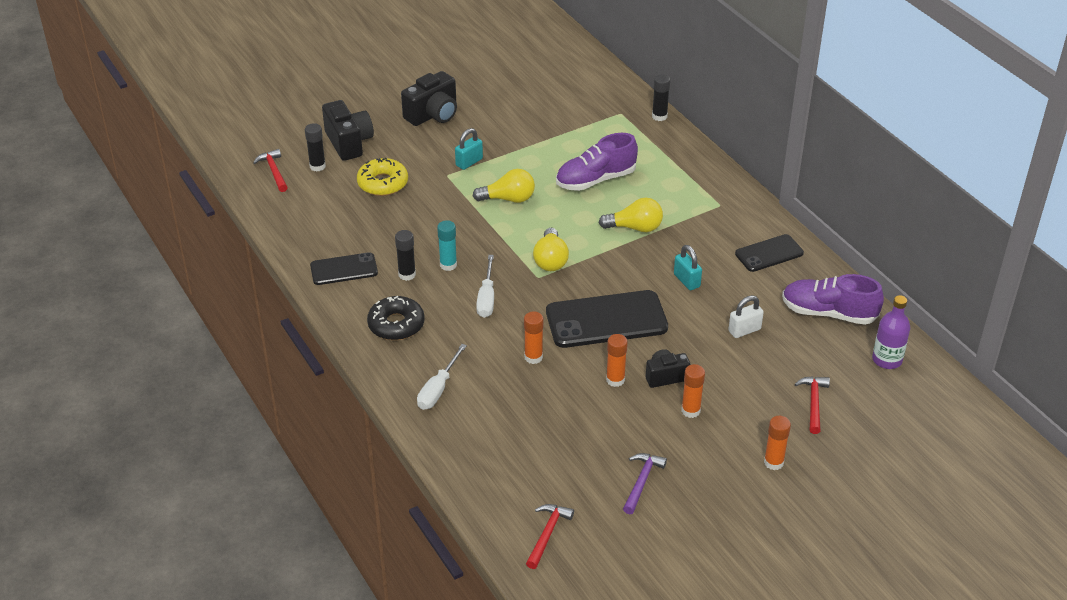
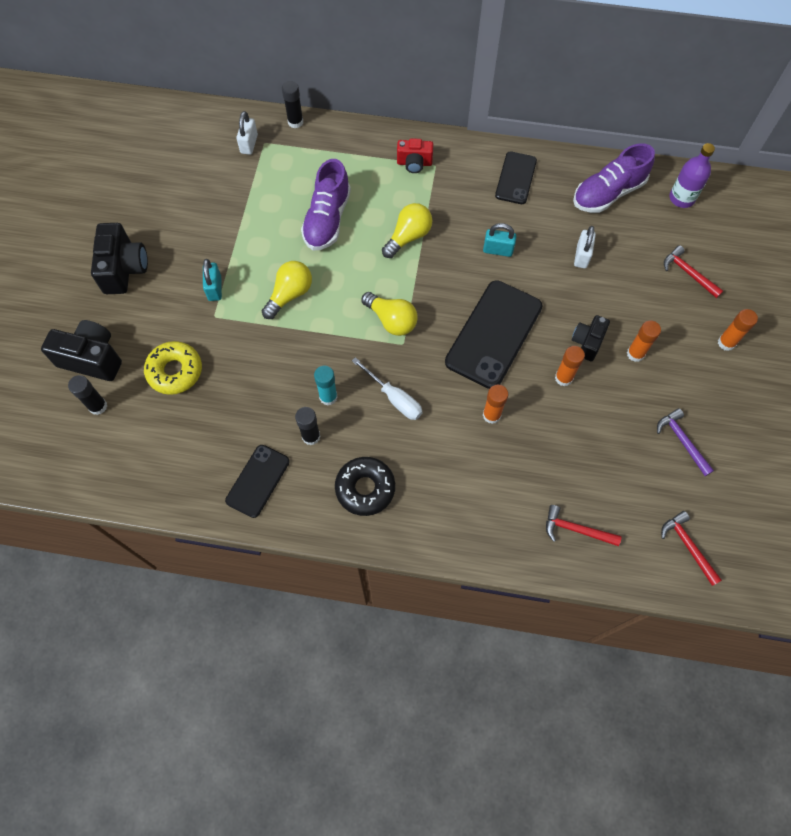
camera: 50 degrees left, 25 degrees up
red hammer [253,149,288,192] -> red hammer moved to [546,505,621,546]
white screwdriver [417,344,467,410] -> none
none -> white padlock [237,111,258,155]
none -> red camera [397,138,433,173]

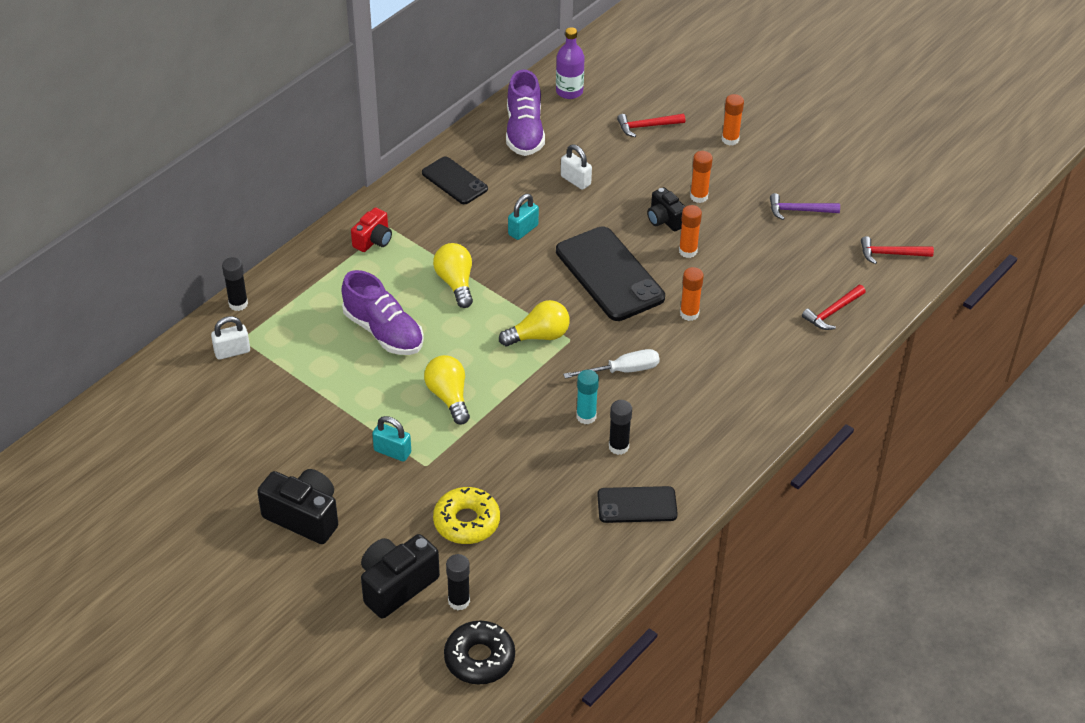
camera: 60 degrees left, 20 degrees down
black phone [225,445,290,518] -> black phone turned 60 degrees counterclockwise [597,486,678,523]
white padlock [237,111,258,155] -> white padlock turned 60 degrees counterclockwise [211,316,250,360]
black donut [335,457,395,516] -> black donut moved to [444,620,515,685]

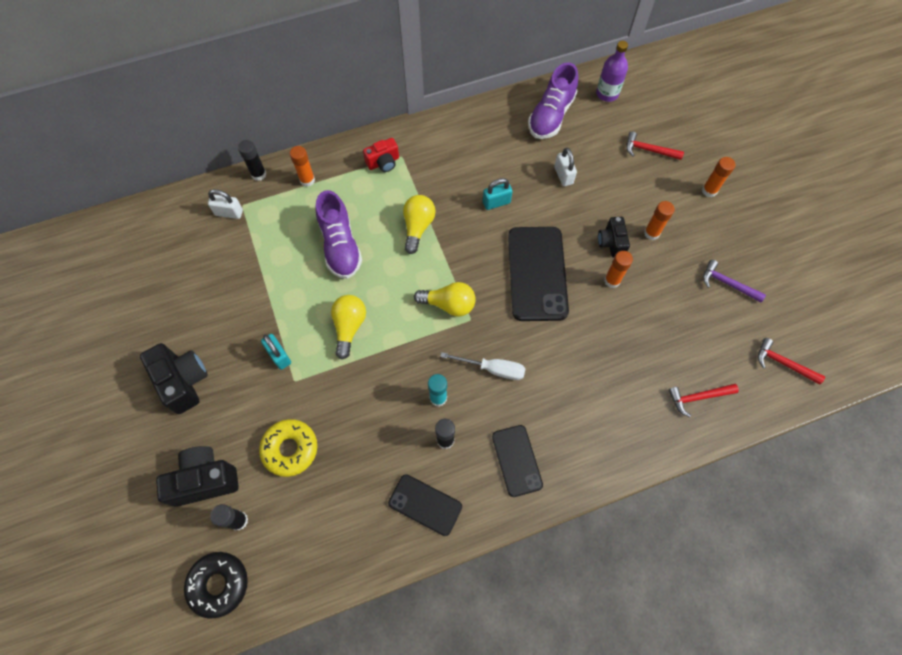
camera: 30 degrees right, 20 degrees up
black phone [422,156,488,204] -> black phone moved to [492,425,543,497]
orange glue stick [680,267,704,321] -> orange glue stick moved to [290,146,315,187]

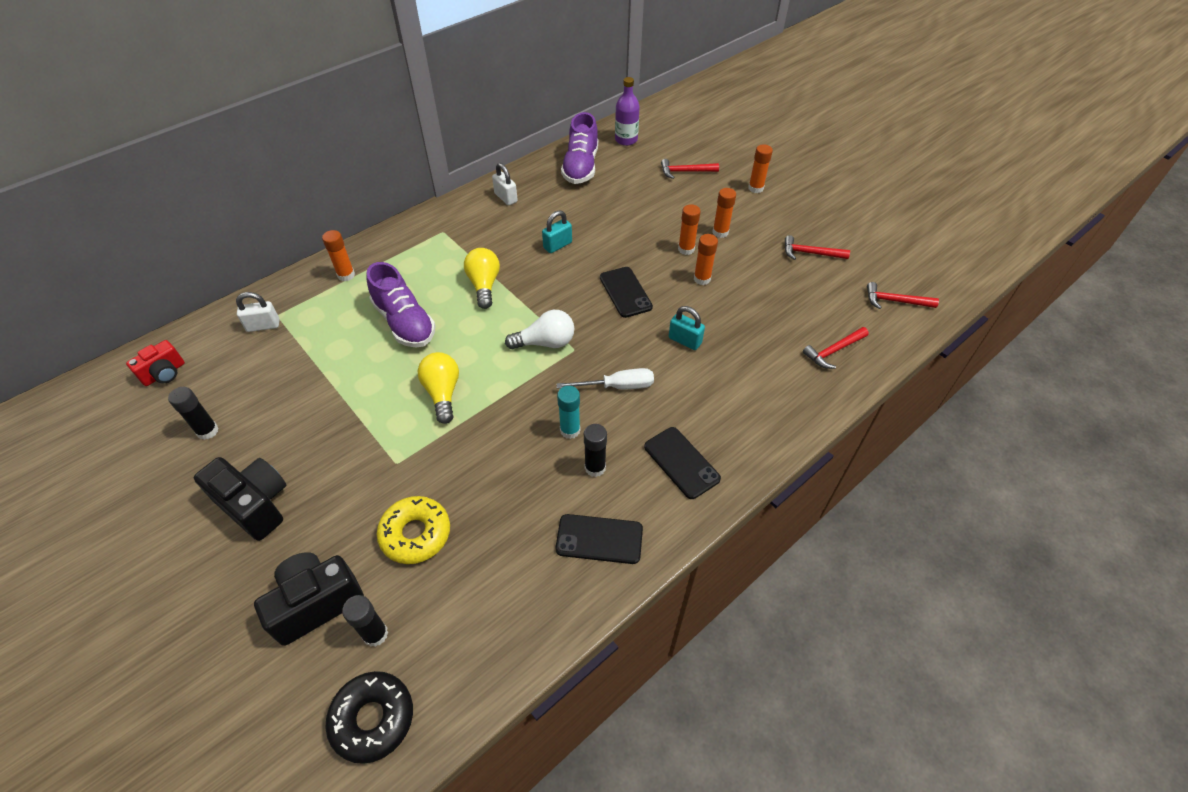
camera: 20 degrees left, 15 degrees down
black glue stick [238,140,267,181] -> black glue stick moved to [168,387,219,440]
turquoise padlock [261,334,291,370] -> turquoise padlock moved to [669,306,705,350]
red camera [363,138,399,172] -> red camera moved to [126,340,185,386]
yellow light bulb [414,282,476,316] -> white light bulb [505,310,574,349]
black phone [508,227,569,321] -> black phone [600,267,653,318], size x0.58
white padlock [554,147,577,186] -> white padlock moved to [492,163,518,206]
black camera [598,217,630,258] -> orange glue stick [678,204,701,255]
purple hammer [703,260,766,302] -> red hammer [785,235,850,260]

